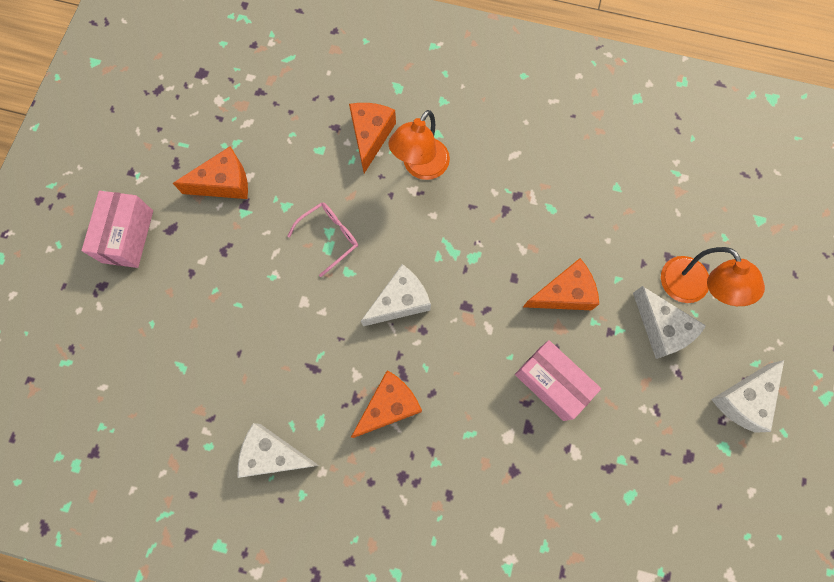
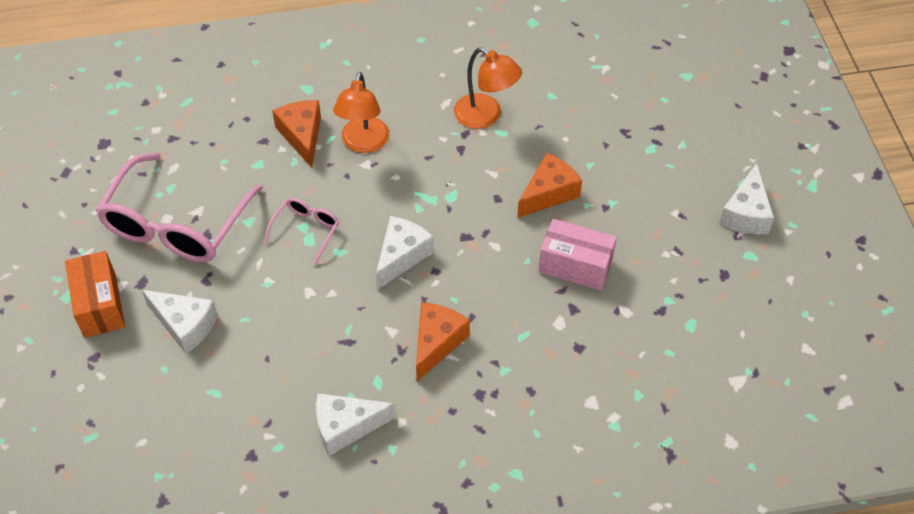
camera: 25 degrees left, 20 degrees down
pink box [81,191,153,268] -> orange box [65,251,125,338]
orange cheese [173,146,248,199] -> pink glasses [96,153,263,262]
white cheese [633,286,706,359] -> white cheese moved to [142,290,218,354]
orange lamp [661,247,765,306] -> orange lamp moved to [454,48,522,129]

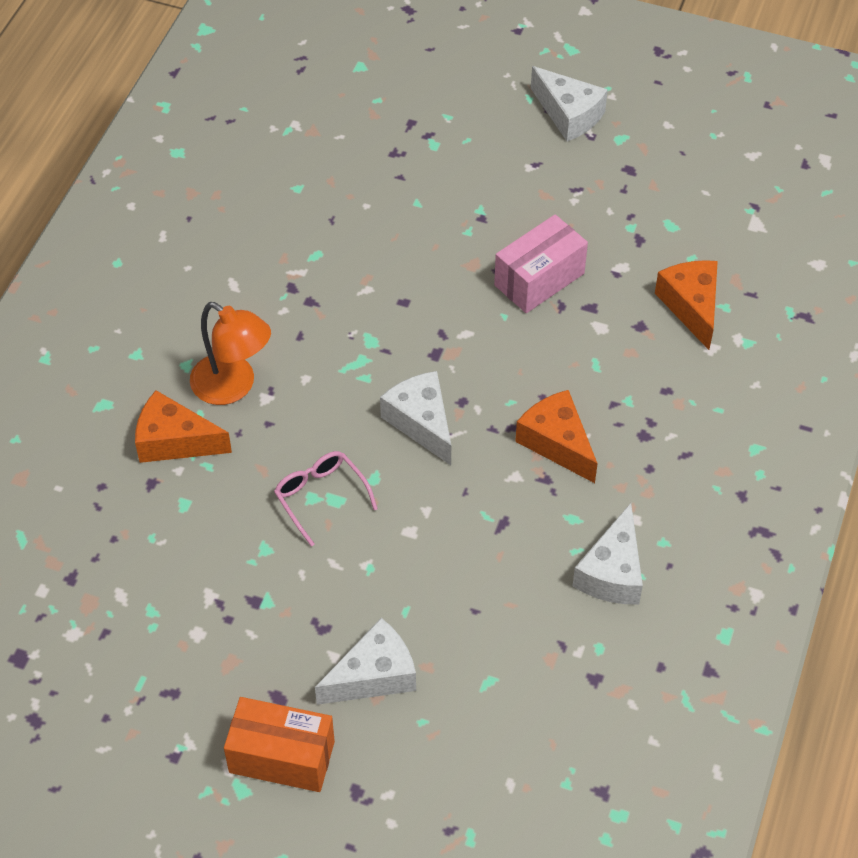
camera: 60 degrees left, 0 degrees up
pink glasses [96,153,263,262] -> none
orange lamp [454,48,522,129] -> none
orange cheese [517,153,582,218] -> orange cheese moved to [655,260,718,350]

